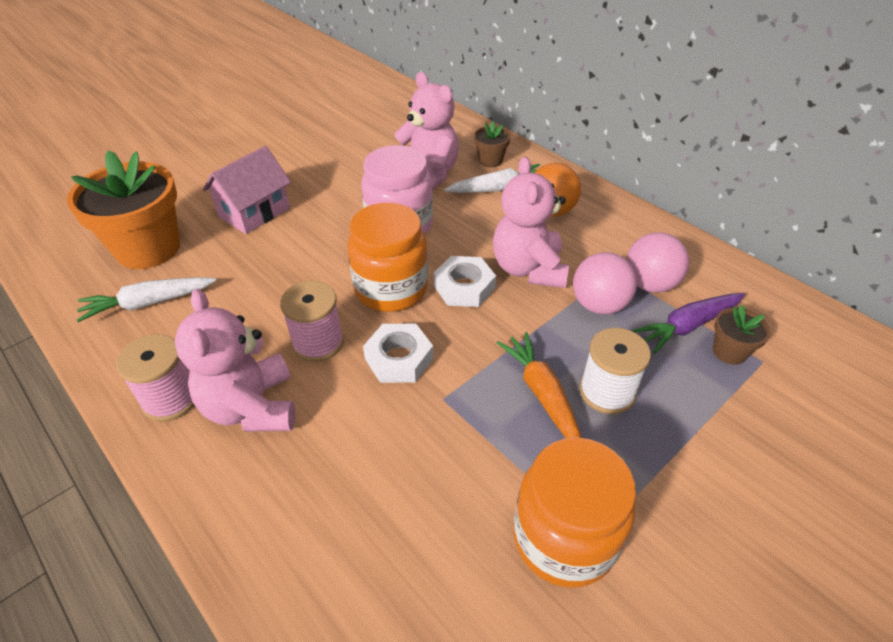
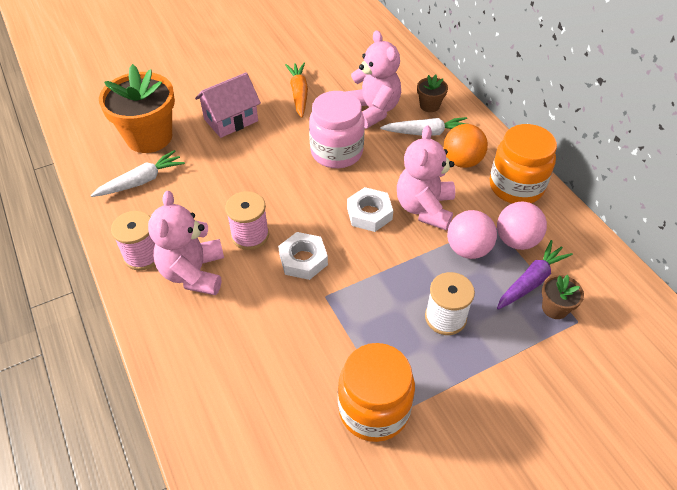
camera: 15 degrees right, 5 degrees up
white carrot [77,277,217,322] -> white carrot turned 150 degrees clockwise [91,150,185,197]
orange jar [347,203,428,312] -> orange jar moved to [490,124,557,203]
orange carrot [497,332,582,438] -> orange carrot moved to [285,63,308,118]
purple carrot [632,293,745,353] -> purple carrot turned 150 degrees clockwise [497,240,573,310]

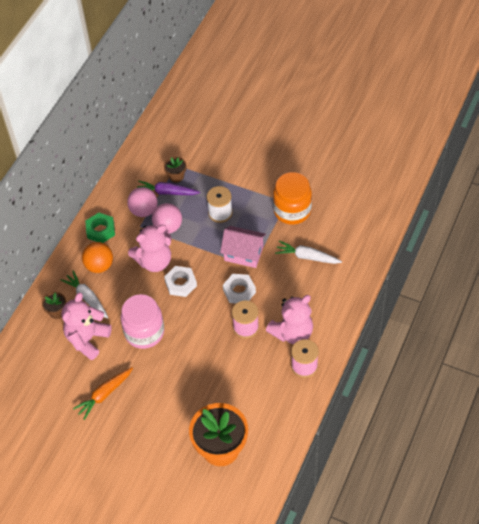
camera: 125 degrees left, 5 degrees up
white carrot [91,150,185,197] -> white carrot moved to [275,241,342,264]
pink house [195,72,261,138] -> pink house moved to [220,226,266,268]
orange jar [490,124,557,203] -> green nut [86,213,115,243]

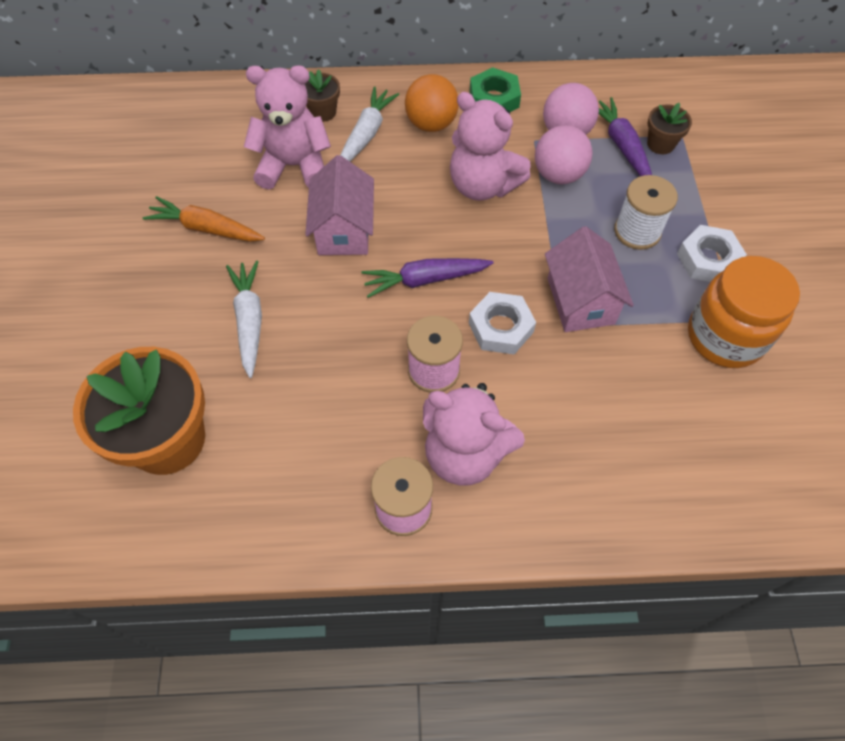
camera: 60 degrees right, 5 degrees up
pink jar [121,294,164,349] -> pink house [305,155,374,255]
white nut [164,266,197,297] -> white nut moved to [677,225,747,282]
white carrot [275,241,342,264] -> white carrot moved to [226,260,262,378]
none -> purple carrot [362,258,494,298]

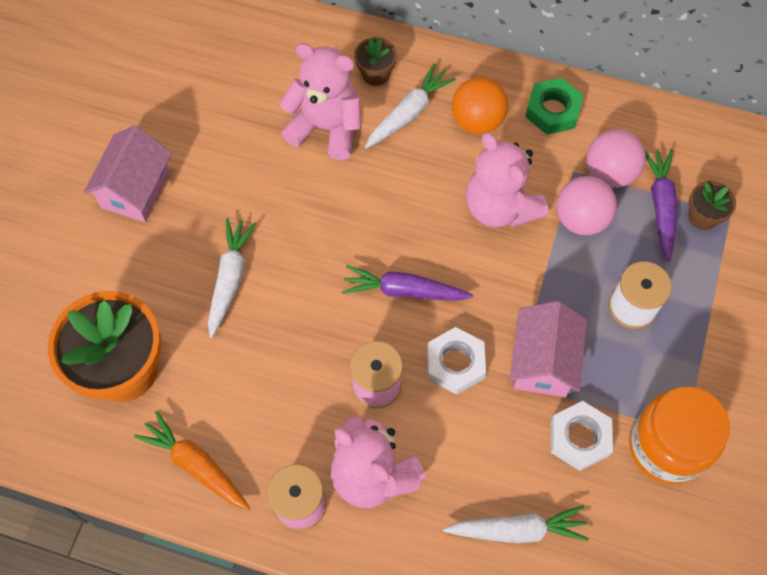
camera: 20 degrees right, 5 degrees up
orange carrot [143,196,265,242] -> orange carrot moved to [134,411,250,510]
pink house [305,155,374,255] -> pink house moved to [84,126,172,222]
white nut [677,225,747,282] -> white nut moved to [551,401,613,471]
none -> white carrot [443,505,589,543]

